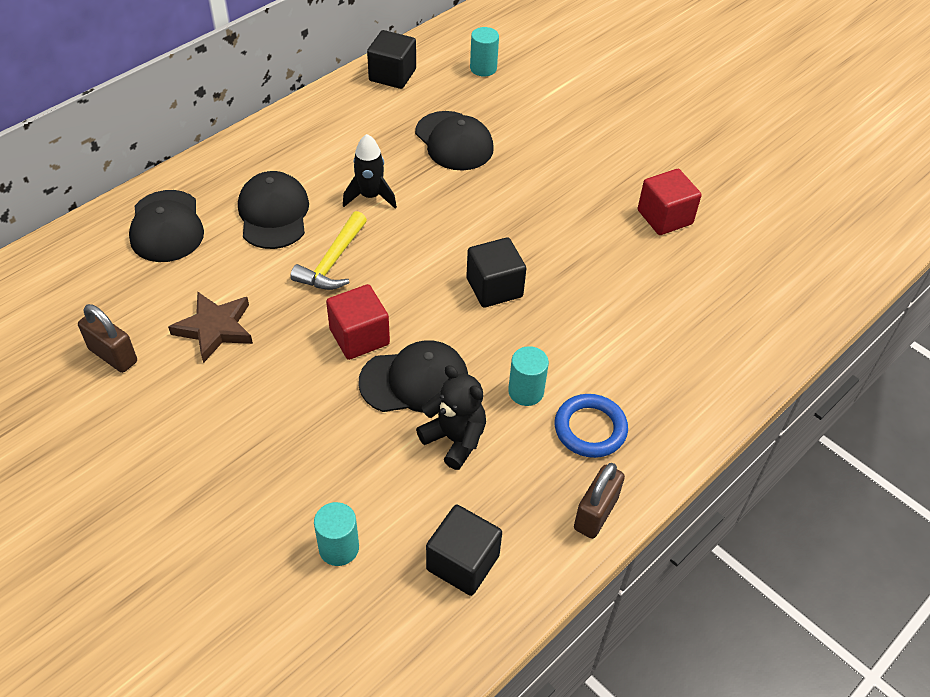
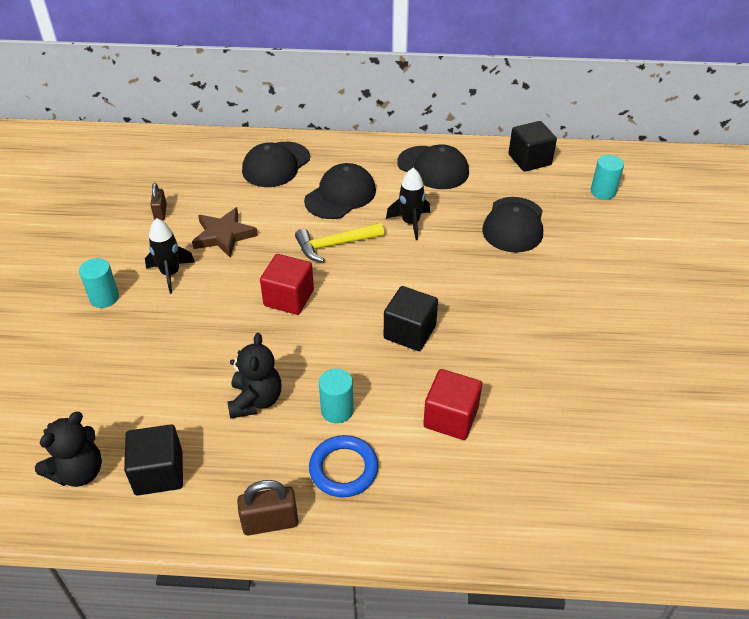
camera: 50 degrees right, 5 degrees down
brown padlock [78,304,137,373] -> brown padlock [150,183,167,220], size x0.66
turquoise cylinder [314,502,359,566] -> turquoise cylinder moved to [79,258,119,308]
black cap [358,341,468,413] -> black cap moved to [397,144,469,189]
red cube [638,169,702,235] -> red cube moved to [423,369,482,440]
none -> black teddy bear [35,412,102,487]
none -> black rocket [145,218,195,294]

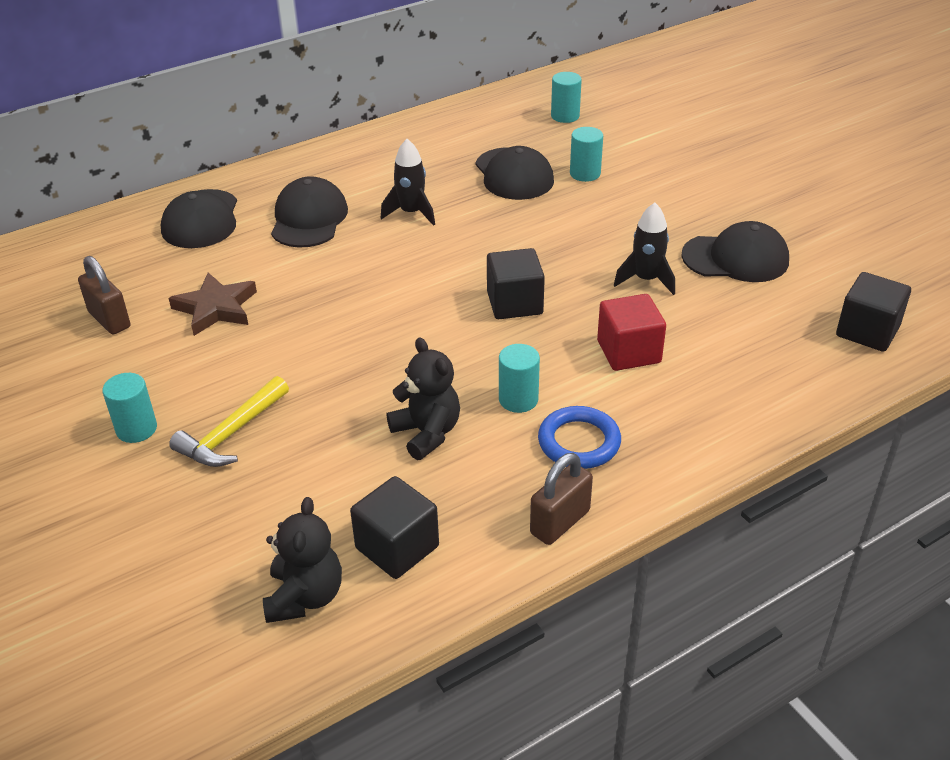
camera: 35 degrees left, 5 degrees down
black rocket [145,218,195,294] -> black rocket moved to [614,203,675,295]
brown padlock [150,183,167,220] -> brown padlock [78,256,131,334], size x1.52
red cube [260,254,314,315] -> none
yellow hammer [295,222,384,262] -> yellow hammer moved to [169,376,289,467]
black cap [397,144,469,189] -> black cap moved to [681,221,789,282]
black cube [509,121,557,172] -> black cube moved to [836,272,911,352]
none -> turquoise cylinder [570,127,603,182]

